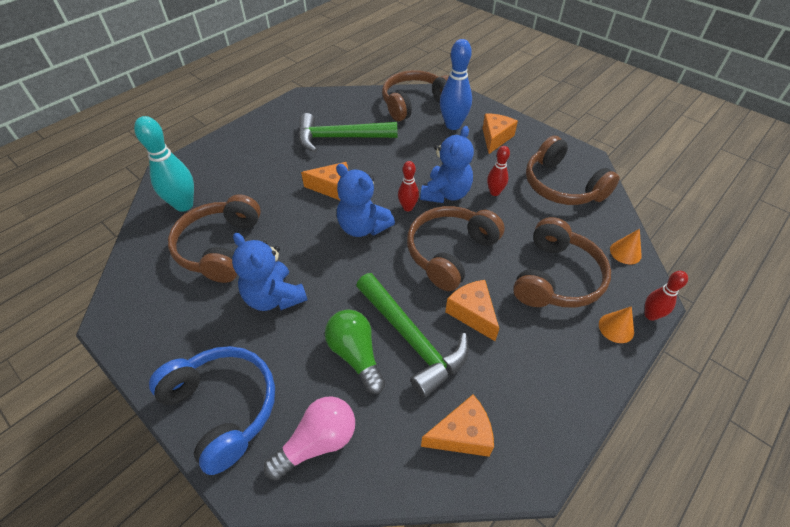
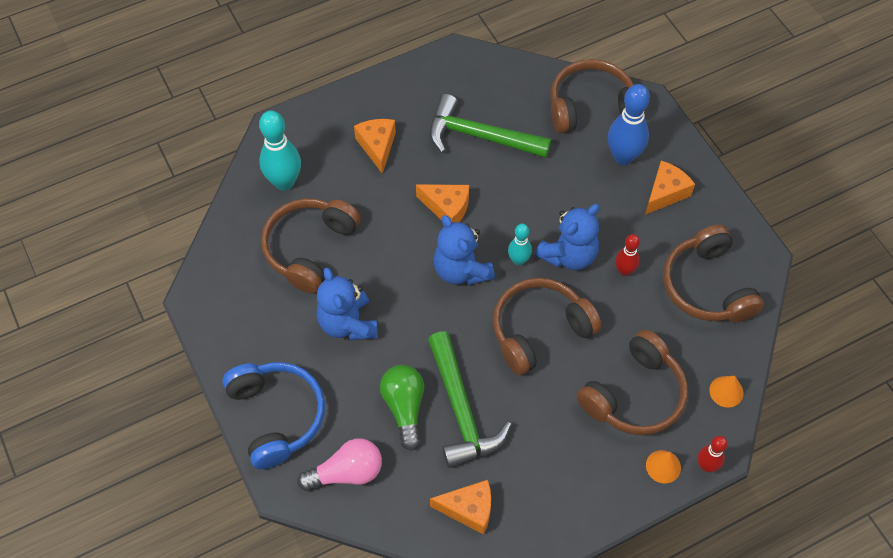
camera: 20 degrees right, 10 degrees up
red bowling pin [398,161,419,211] -> turquoise bowling pin [508,223,532,266]
orange cheese [445,280,499,341] -> orange cheese moved to [354,119,396,174]

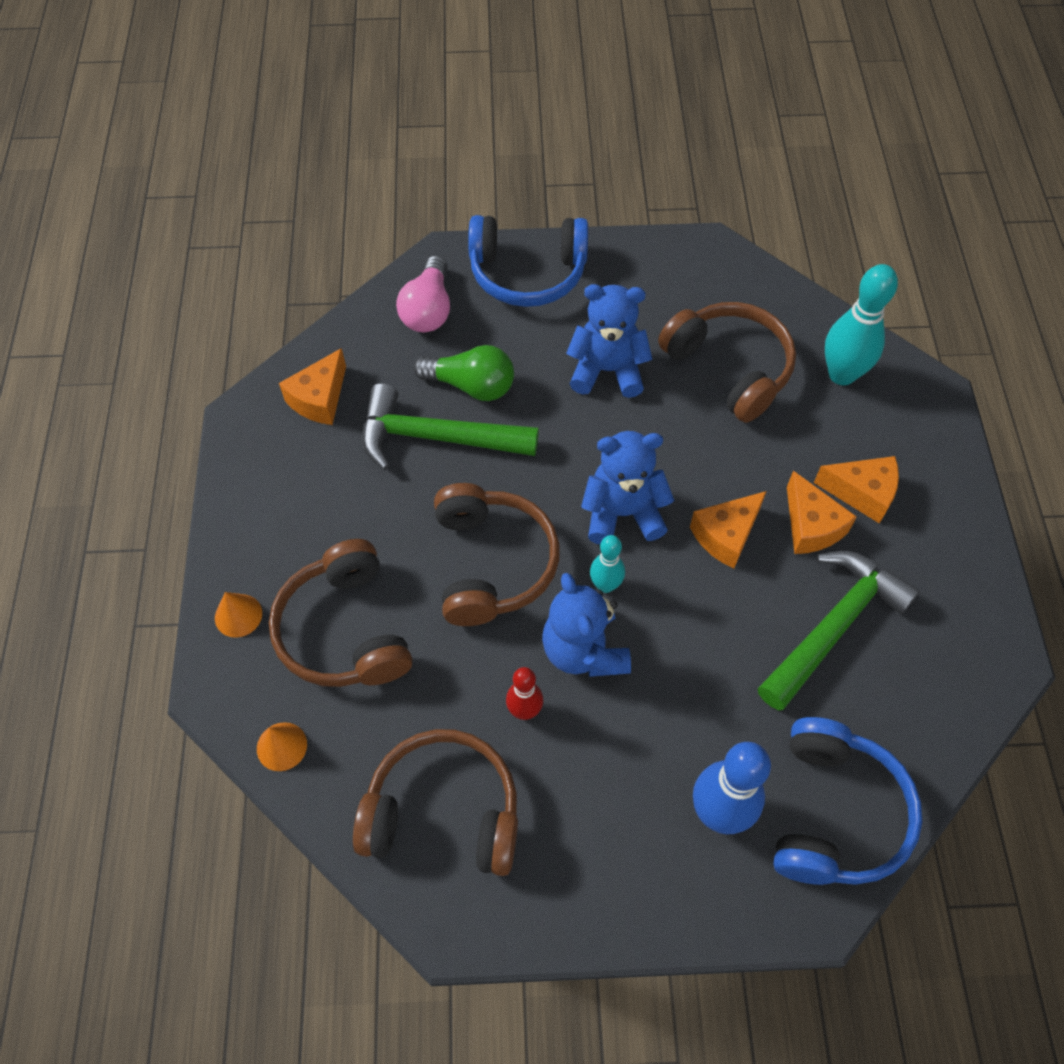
camera: 115 degrees right, 0 degrees up
brown headphones [550,59,645,133] -> blue headphones [773,717,922,885]
orange cheese [645,161,695,215] -> orange cheese moved to [787,471,857,554]
red bowling pin [698,436,728,472] -> none

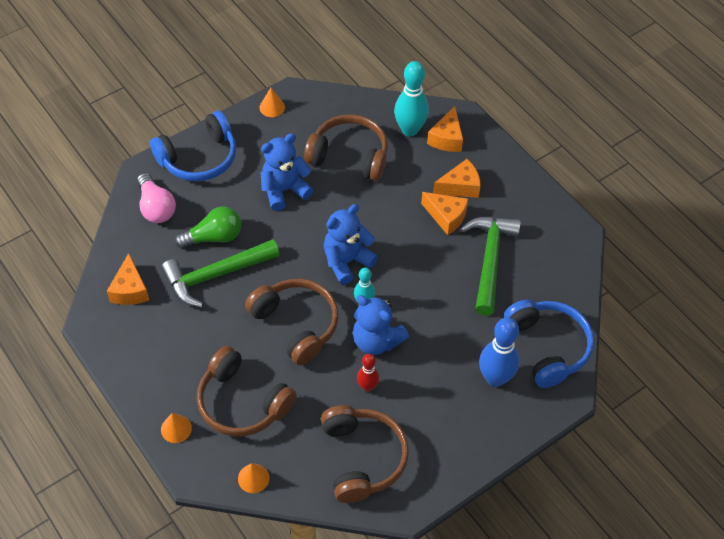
camera: 35 degrees left, 5 degrees down
brown headphones [353,729,518,876] -> brown headphones turned 105 degrees clockwise [321,405,409,503]
orange cheese [690,491,767,568] -> orange cheese moved to [427,106,463,152]
none -> orange cone [259,88,285,117]

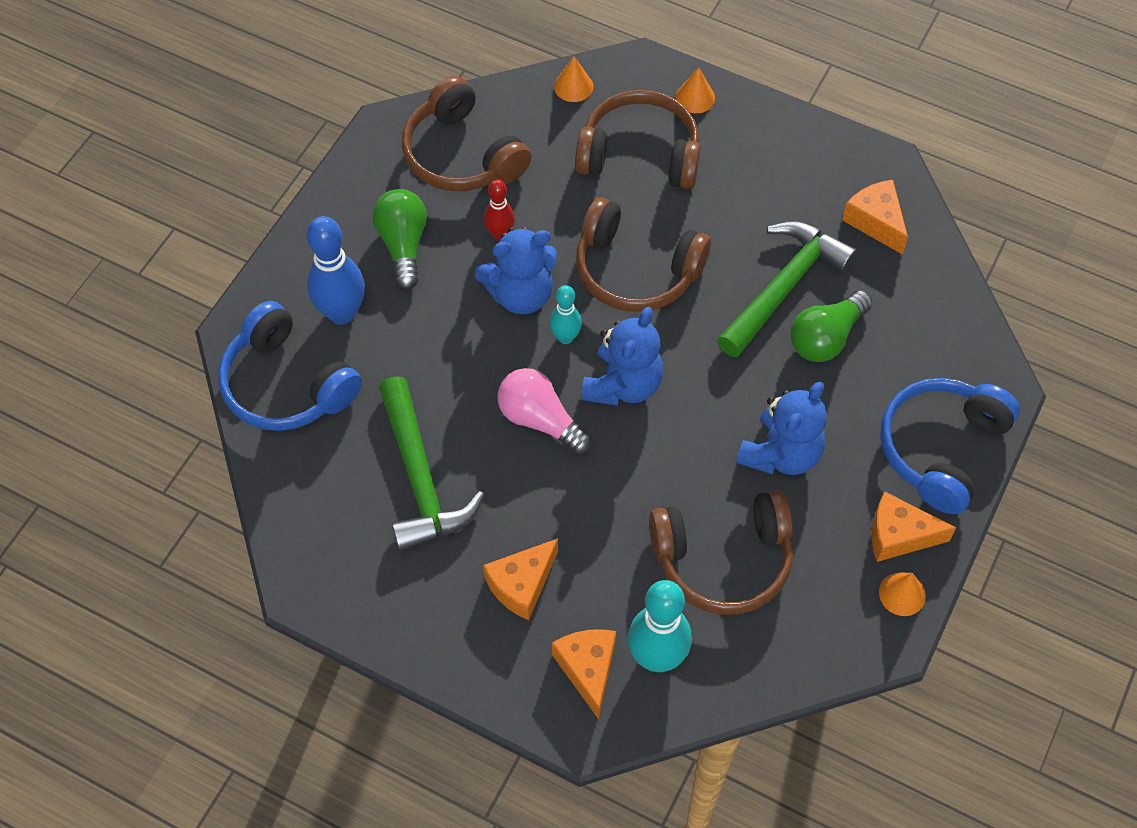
camera: 155 degrees right, 5 degrees up
pink light bulb [137,173,176,223] -> pink light bulb moved to [498,368,592,455]
blue teddy bear [353,295,409,355] -> blue teddy bear turned 150 degrees clockwise [475,227,557,315]
orange cheese [421,192,468,235] -> orange cheese moved to [871,491,956,562]
none -> green light bulb [373,189,427,290]

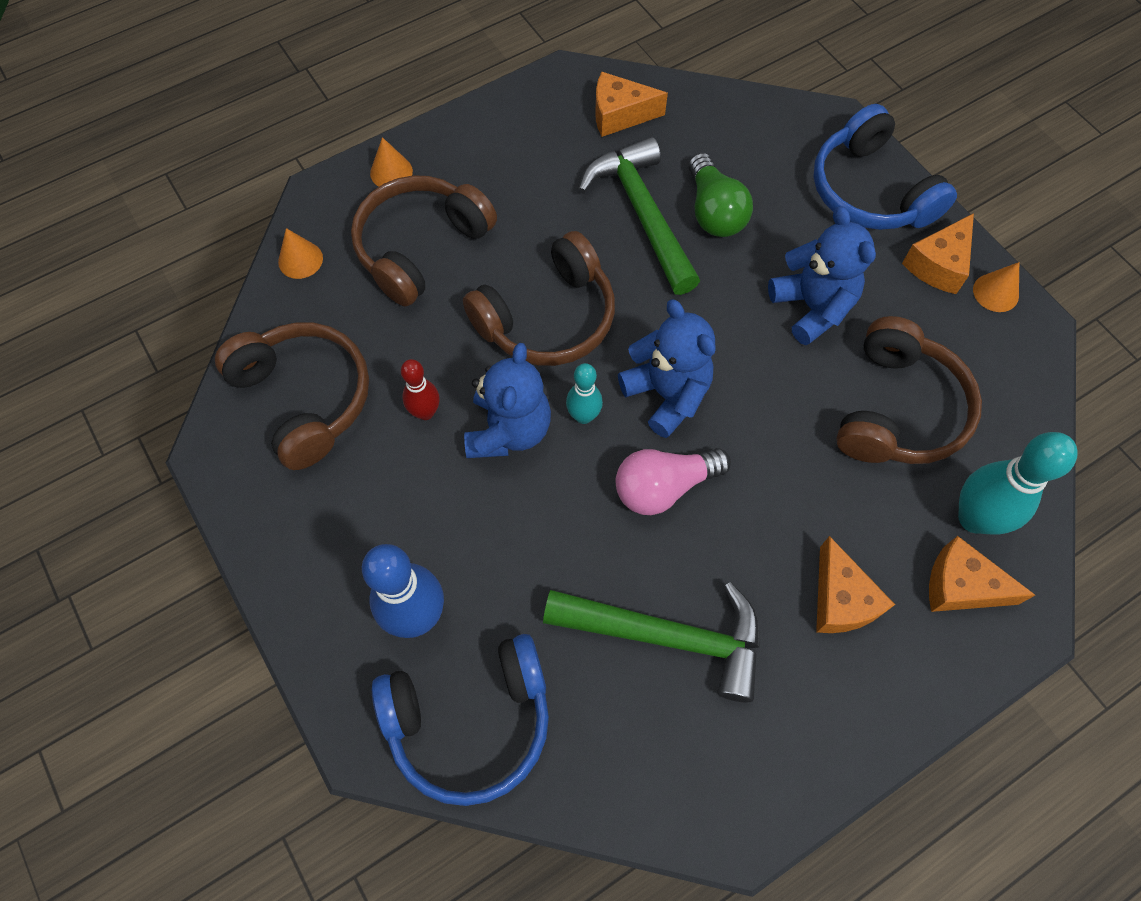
camera: 60 degrees left, 5 degrees up
green light bulb [373,189,427,290] -> none
brown headphones [402,76,531,191] -> brown headphones turned 120 degrees counterclockwise [215,322,369,470]

